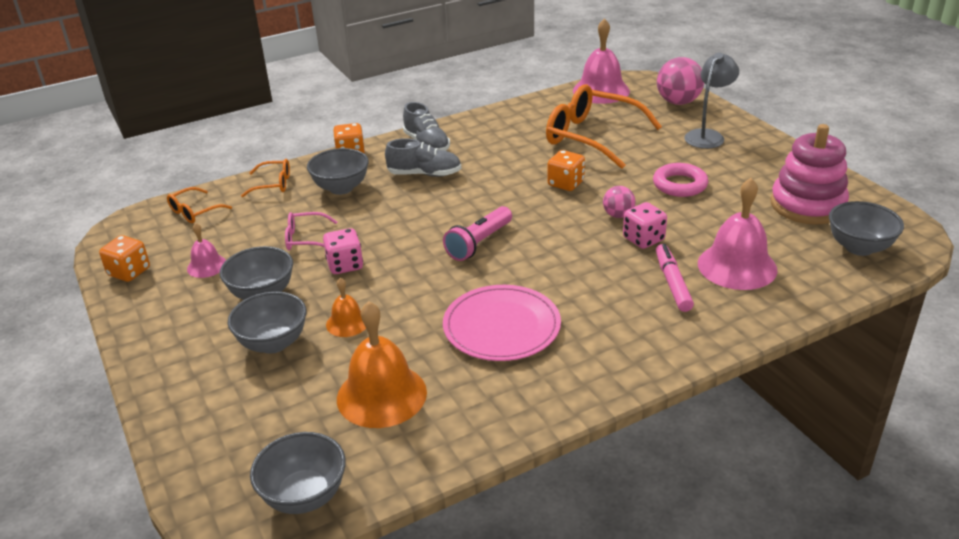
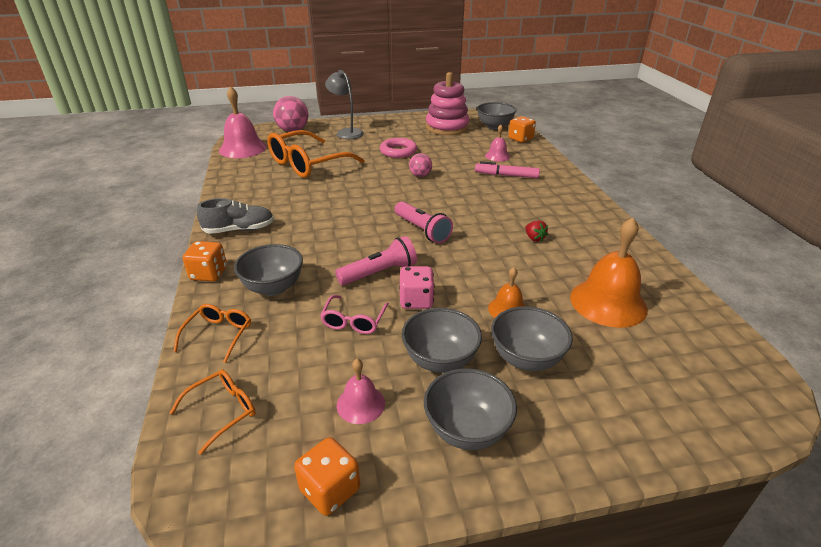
camera: 75 degrees left, 0 degrees up
orange glasses [167,187,232,223] -> orange glasses turned 105 degrees counterclockwise [170,369,256,455]
grey bowl [250,432,346,514] -> grey bowl moved to [424,368,517,450]
grey shoe [385,138,461,177] -> none
pink plate [443,285,561,361] -> red strawberry [525,220,548,242]
orange dice [547,150,585,191] -> orange dice moved to [508,116,536,143]
pink dice [623,202,667,249] -> none
pink bell [698,178,777,290] -> pink bell [485,124,510,161], size x0.52
none -> pink flashlight [335,236,417,285]

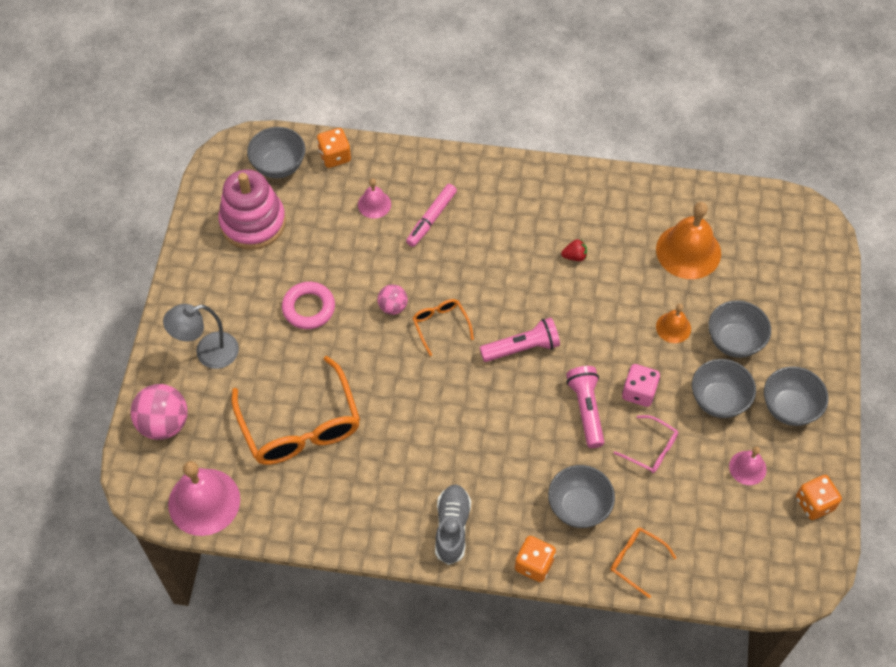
camera: 70 degrees left, 25 degrees up
orange glasses [170,369,256,455] -> orange glasses moved to [413,299,474,356]

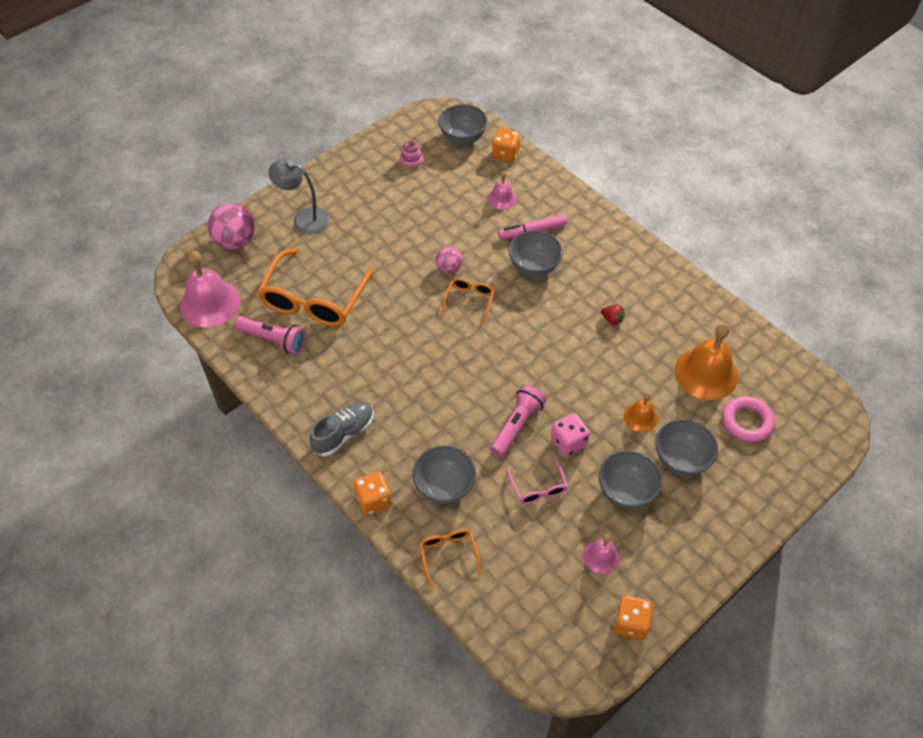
camera: 40 degrees right, 5 degrees down
pink stacking toy [218,169,286,250] -> pink stacking toy [400,139,423,169], size x0.42
pink ring [282,282,335,329] -> pink ring moved to [722,396,775,443]
pink flashlight [480,317,560,362] -> pink flashlight moved to [235,316,306,354]
grey bowl [764,366,828,426] -> grey bowl moved to [509,230,563,277]

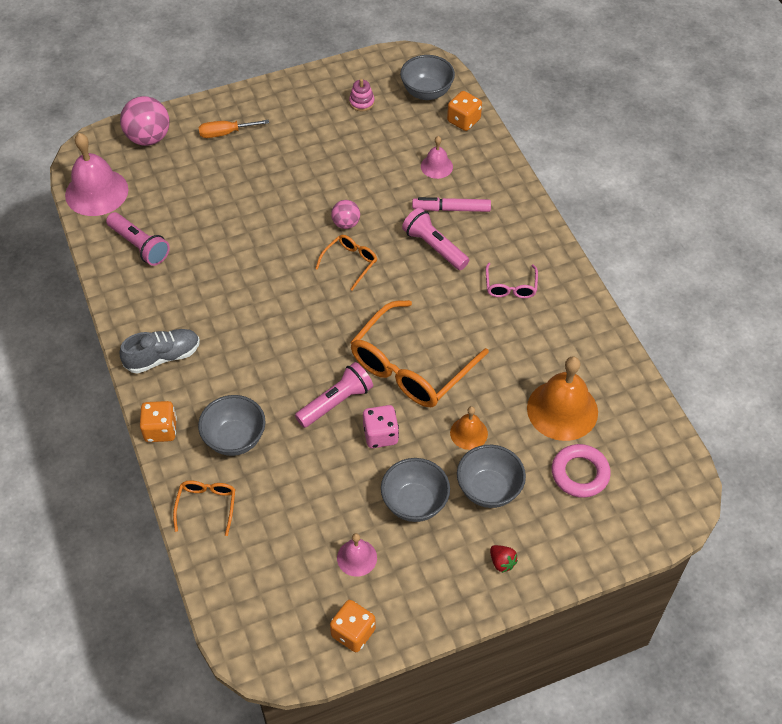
camera: 20 degrees right, 0 degrees up
orange glasses [257,248,375,327] -> orange glasses moved to [350,300,489,407]
grey lamp [268,158,329,234] -> orange screwdriver [199,120,269,138]
pink glasses [507,456,568,504] -> pink glasses moved to [486,263,538,298]
grey bowl [509,230,563,277] -> pink flashlight [402,208,469,270]
red strawberry [601,305,625,325] -> red strawberry moved to [490,545,518,573]

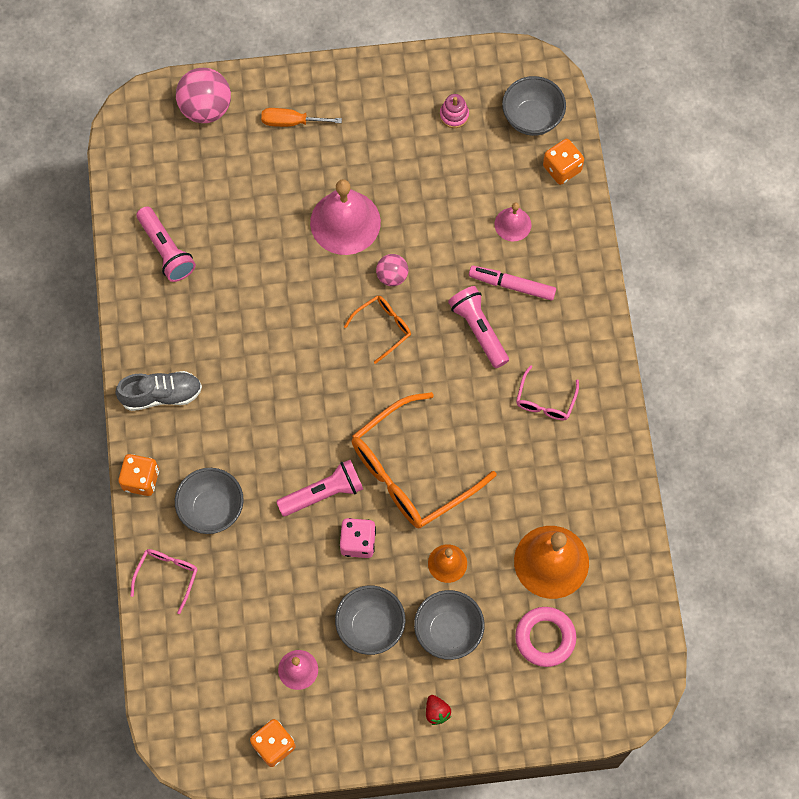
camera: 15 degrees right, 15 degrees up
pink bell [65,133,128,216] -> pink bell moved to [310,179,381,255]
orange glasses [173,480,235,536] -> pink glasses [131,549,198,614]

